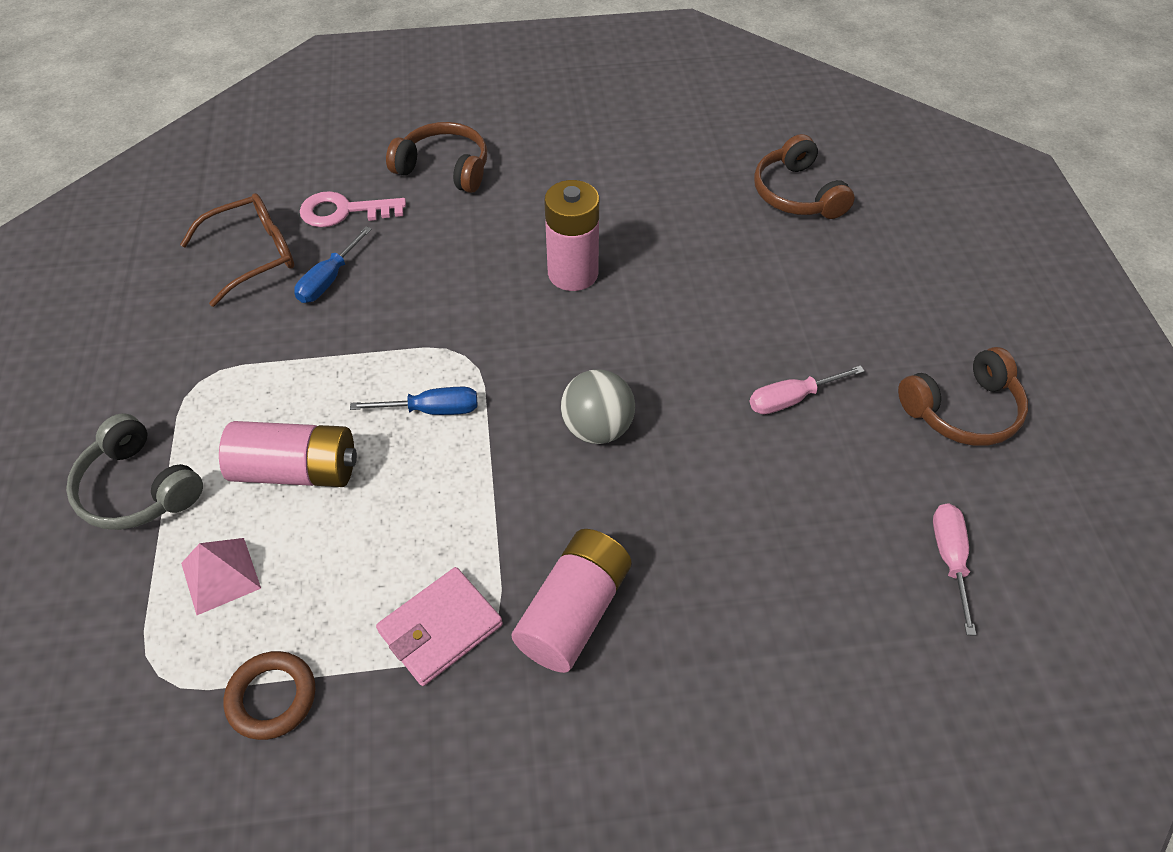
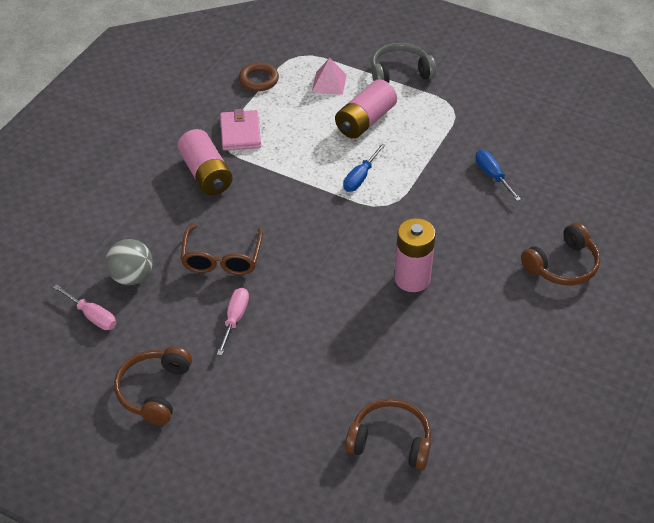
camera: 125 degrees right, 5 degrees down
brown glasses [180,193,294,307] -> brown glasses moved to [181,224,263,275]
pink key [300,191,406,227] -> none
grey ball [561,369,635,444] -> grey ball moved to [106,239,153,285]

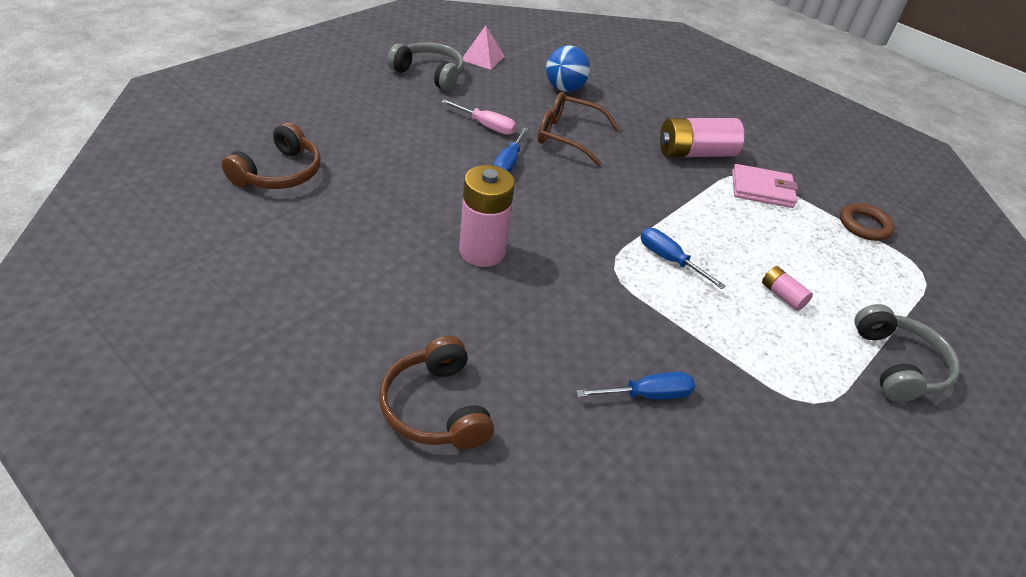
camera: 100 degrees right, 5 degrees down
pink screwdriver [53,284,116,330] -> none
grey ball [106,239,153,285] -> blue ball [546,46,590,92]
brown headphones [114,346,192,425] -> grey headphones [387,42,464,91]
pink pyramid [312,58,347,95] -> pink pyramid moved to [463,25,505,70]
pink battery [335,79,397,139] -> pink battery [762,266,813,311], size x0.49
none -> blue screwdriver [493,127,529,173]

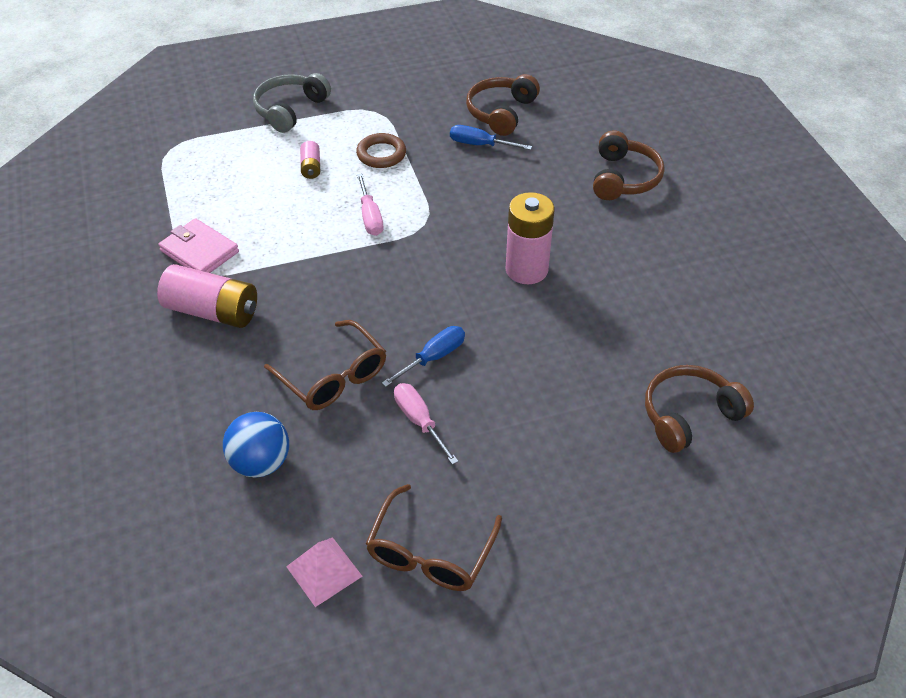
camera: 145 degrees left, 5 degrees up
grey headphones [387,42,464,91] -> brown glasses [365,484,502,591]
blue screwdriver [640,228,726,289] -> pink screwdriver [357,173,384,236]
brown ring [840,203,895,241] -> brown ring moved to [356,133,406,168]
none -> brown headphones [466,74,540,136]

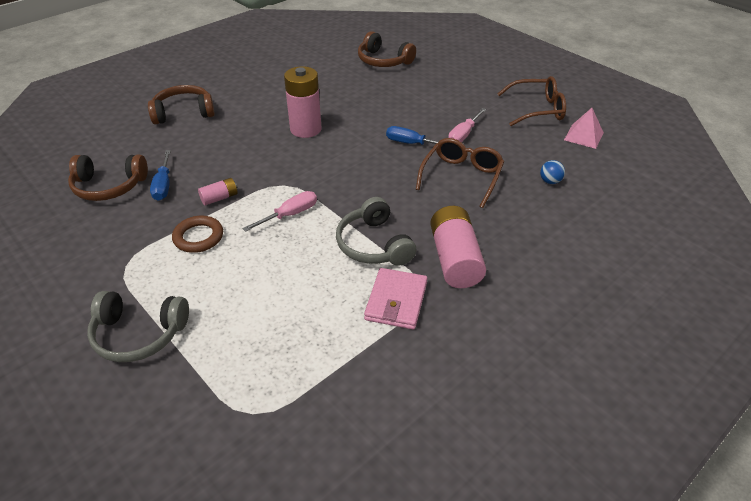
camera: 115 degrees left, 5 degrees down
blue ball [223,412,289,477] -> blue ball [540,160,565,184], size x0.54
pink battery [300,141,320,179] -> pink battery moved to [198,178,238,206]
none -> grey headphones [336,197,417,266]

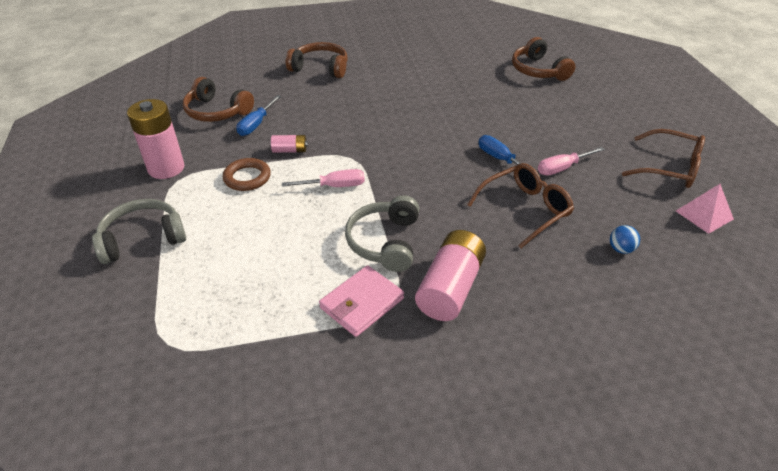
camera: 30 degrees right, 0 degrees up
grey headphones [87,291,189,362] -> grey headphones turned 120 degrees clockwise [92,199,186,264]
pink battery [284,66,321,138] -> pink battery moved to [127,99,184,179]

